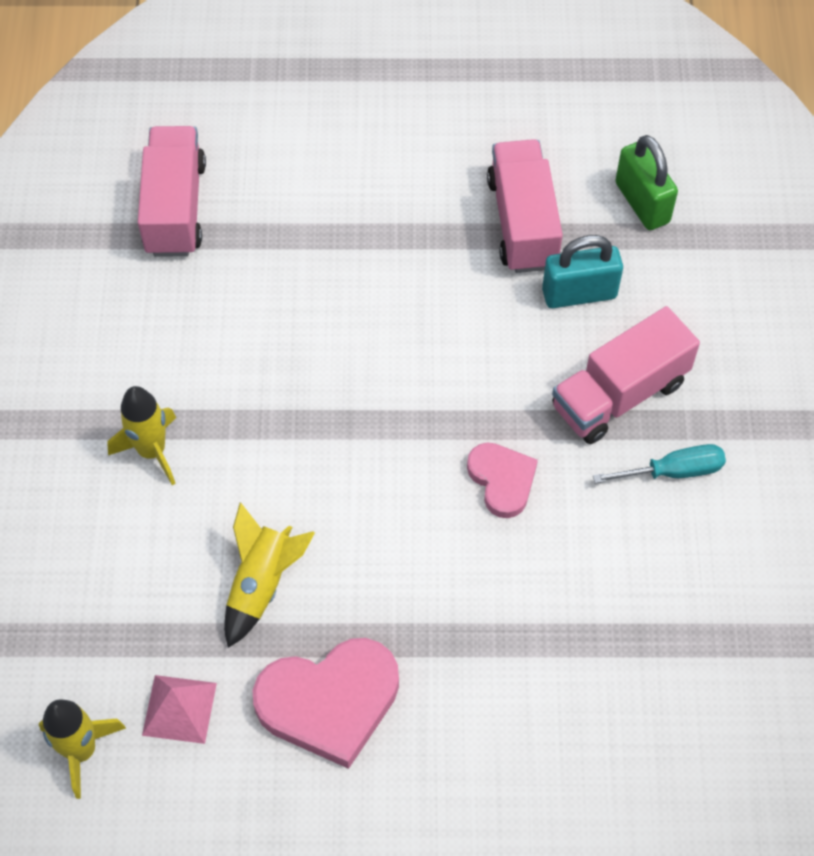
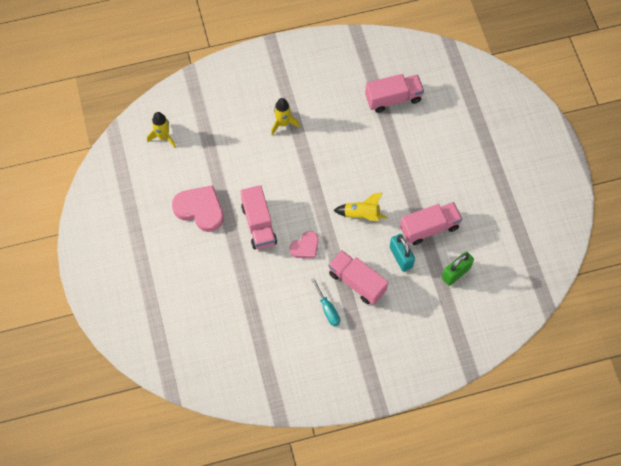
camera: 75 degrees right, 5 degrees up
pink pyramid [142,675,217,744] -> none
yellow rocket [224,502,315,648] -> yellow rocket moved to [333,192,388,221]
pink heart [253,638,399,769] -> pink heart turned 150 degrees clockwise [172,185,224,232]
none -> pink truck [240,185,277,249]

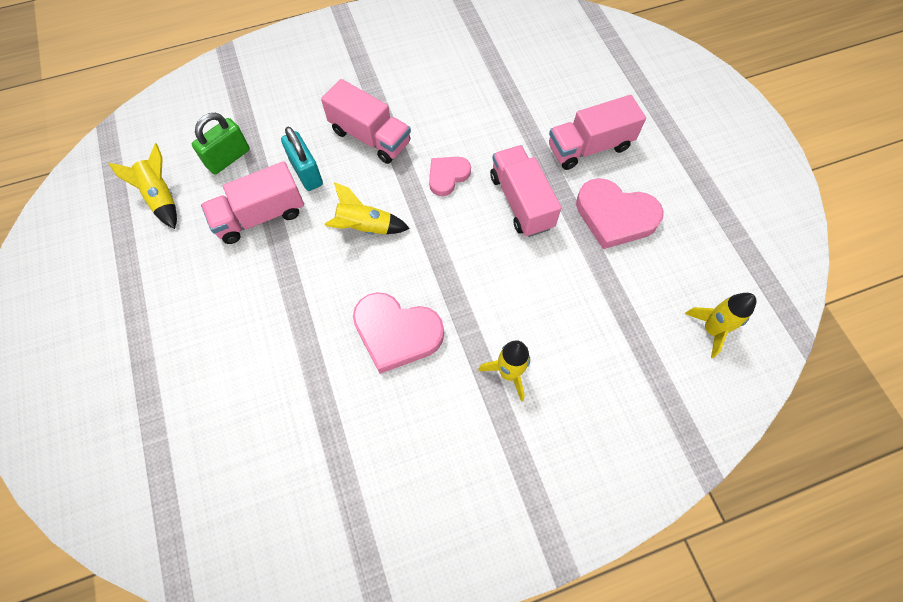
camera: 175 degrees right, 0 degrees up
turquoise screwdriver [311,278,340,326] -> none
pink truck [365,74,424,113] -> pink truck moved to [549,95,646,170]
none -> yellow rocket [108,143,177,229]
none -> pink heart [353,292,444,374]

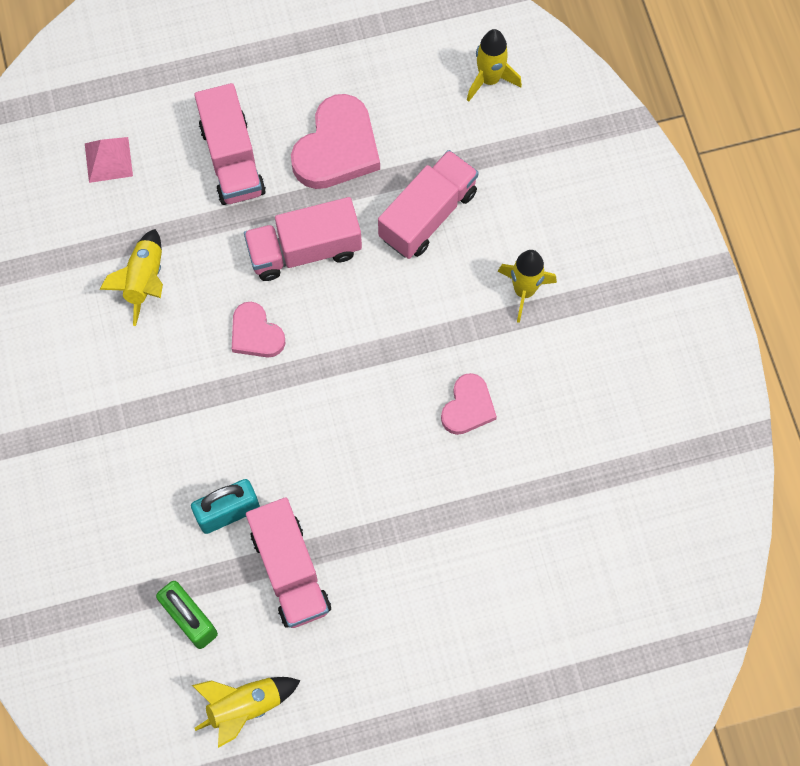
camera: 85 degrees left, 5 degrees up
pink truck [321,79,411,164] -> pink truck moved to [378,150,479,259]
yellow rocket [325,182,410,234] -> yellow rocket moved to [99,229,163,326]
pink heart [353,292,444,374] -> pink heart [441,373,497,435], size x0.59
none -> pink pyramid [85,137,133,183]

